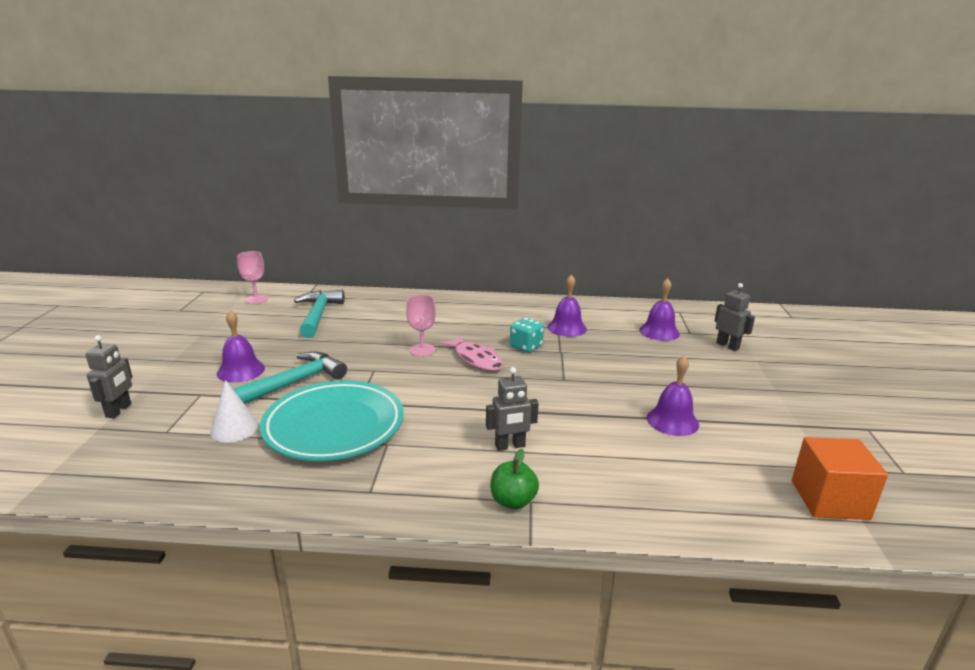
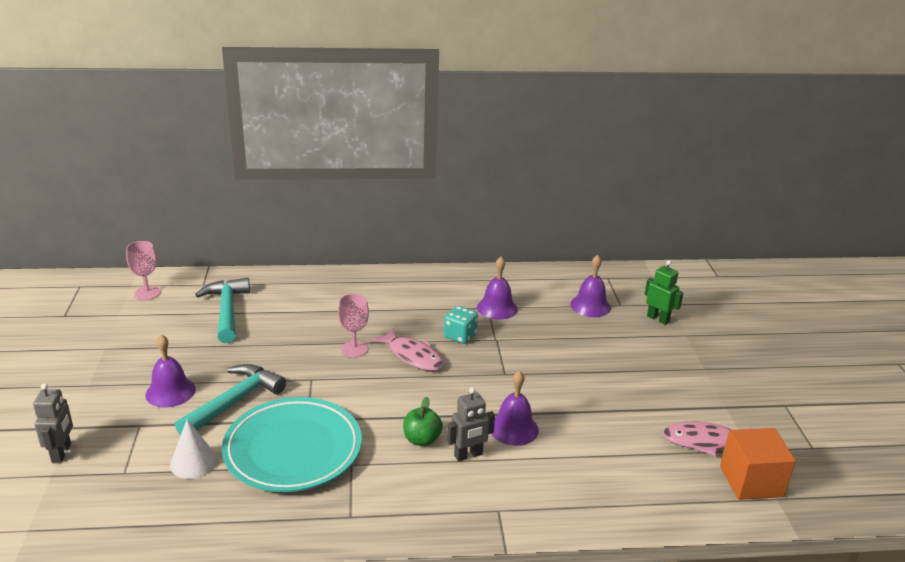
camera: 10 degrees left, 5 degrees up
green apple [491,449,539,509] -> green apple moved to [403,397,443,446]
purple bell [647,356,699,436] -> purple bell moved to [491,371,539,446]
grey robot [715,283,755,351] -> green robot [645,260,683,325]
none -> pink fish [663,422,751,456]

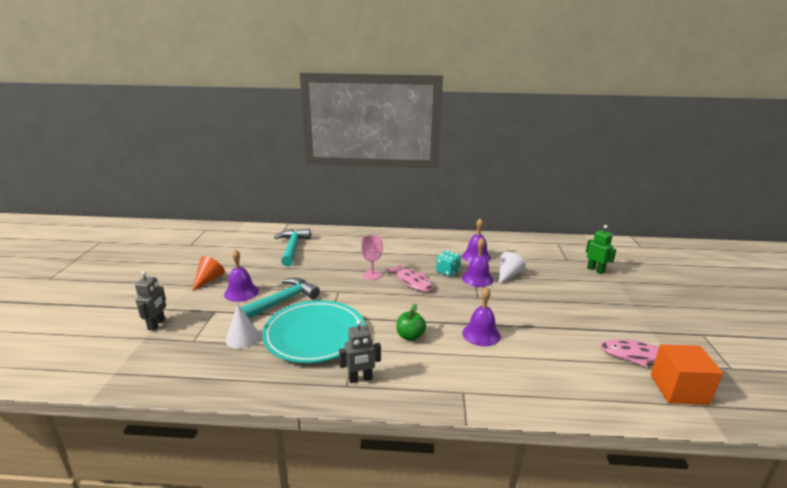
camera: 10 degrees right, 5 degrees down
pink goblet [126,241,161,300] -> none
grey robot [447,387,495,461] -> grey robot moved to [339,320,381,383]
purple bell [570,255,611,317] -> purple bell moved to [462,238,493,287]
none -> orange cone [192,256,225,291]
none -> white cone [498,252,526,285]

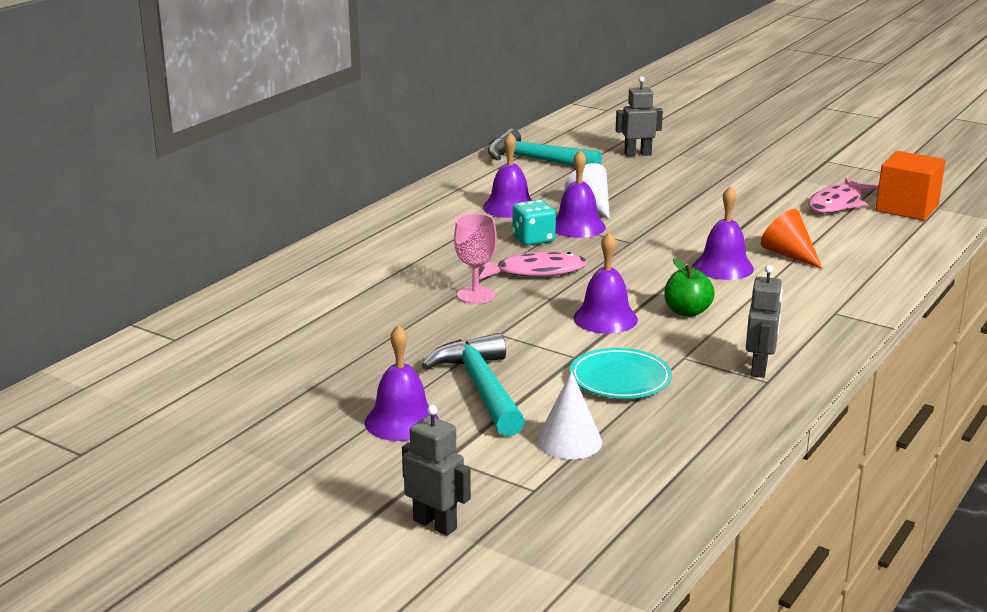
camera: 60 degrees left, 0 degrees up
orange cone [192,256,225,291] -> orange cone moved to [761,209,823,269]
turquoise plate [262,300,365,363] -> turquoise plate [570,348,672,399], size x0.55
turquoise hammer [274,229,311,266] -> turquoise hammer moved to [488,129,602,167]
green robot [586,225,616,274] -> grey robot [616,76,663,157]
none -> purple bell [573,232,638,334]

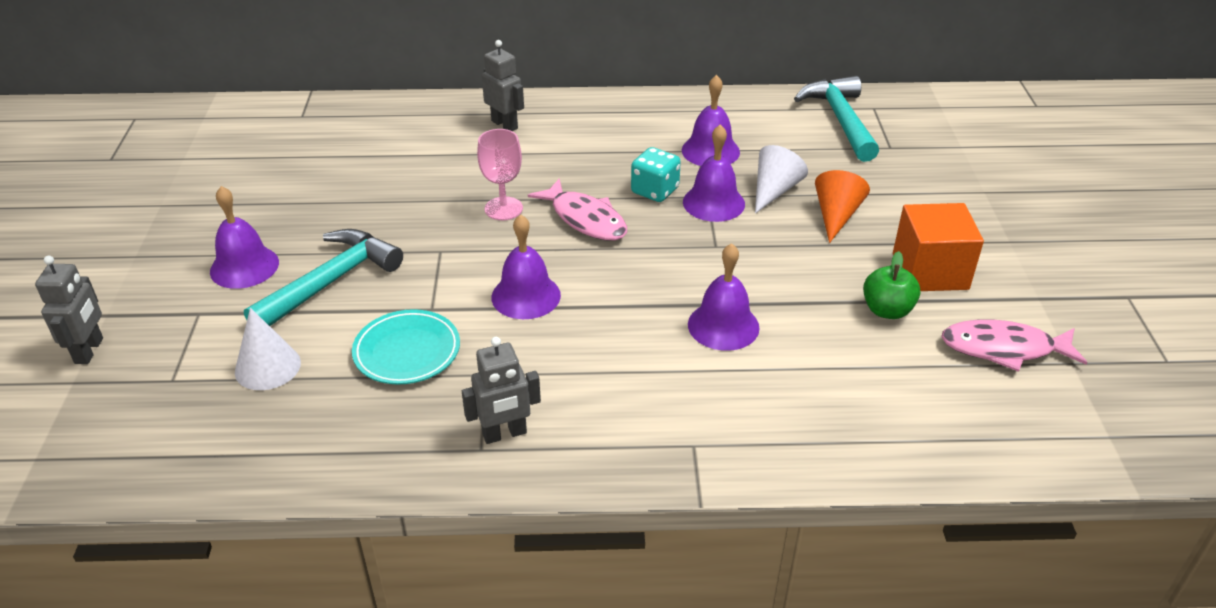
camera: 55 degrees right, 15 degrees up
grey robot [616,76,663,157] -> grey robot moved to [482,40,524,131]
green apple [664,258,715,317] -> green apple moved to [863,251,920,319]
orange cone [761,209,823,269] -> orange cone moved to [815,170,870,243]
orange cube [876,151,946,221] -> orange cube moved to [893,203,984,291]

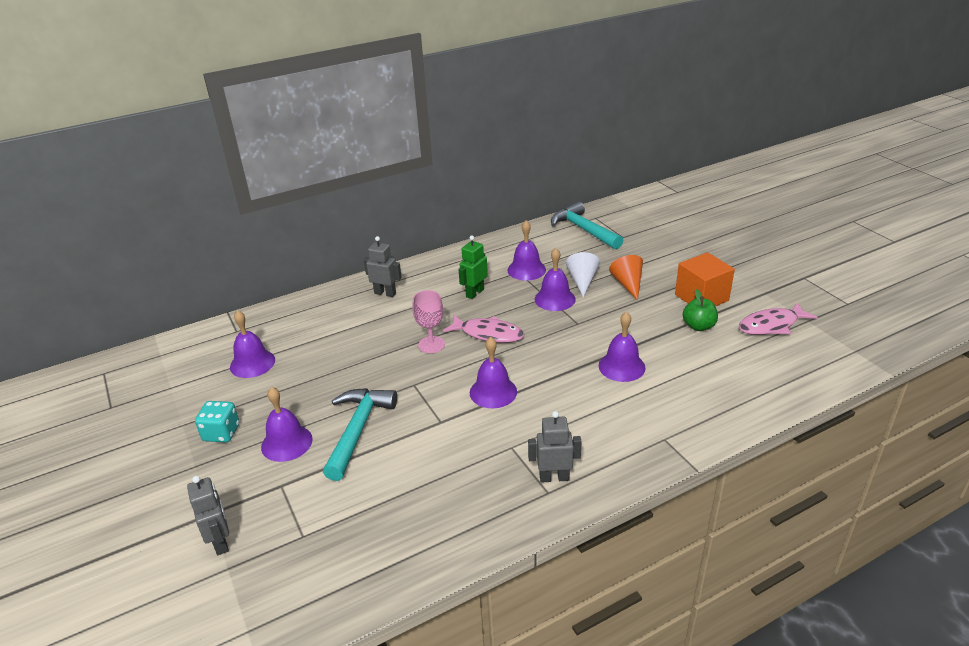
camera: 25 degrees left, 5 degrees down
white cone [235,308,301,390] -> none
turquoise plate [352,309,460,385] -> none
grey robot [462,337,541,444] -> grey robot turned 135 degrees counterclockwise [528,411,582,483]
turquoise dice [631,147,681,202] -> turquoise dice moved to [195,401,239,443]
none -> purple bell [230,310,275,378]
none -> green robot [458,235,488,299]

